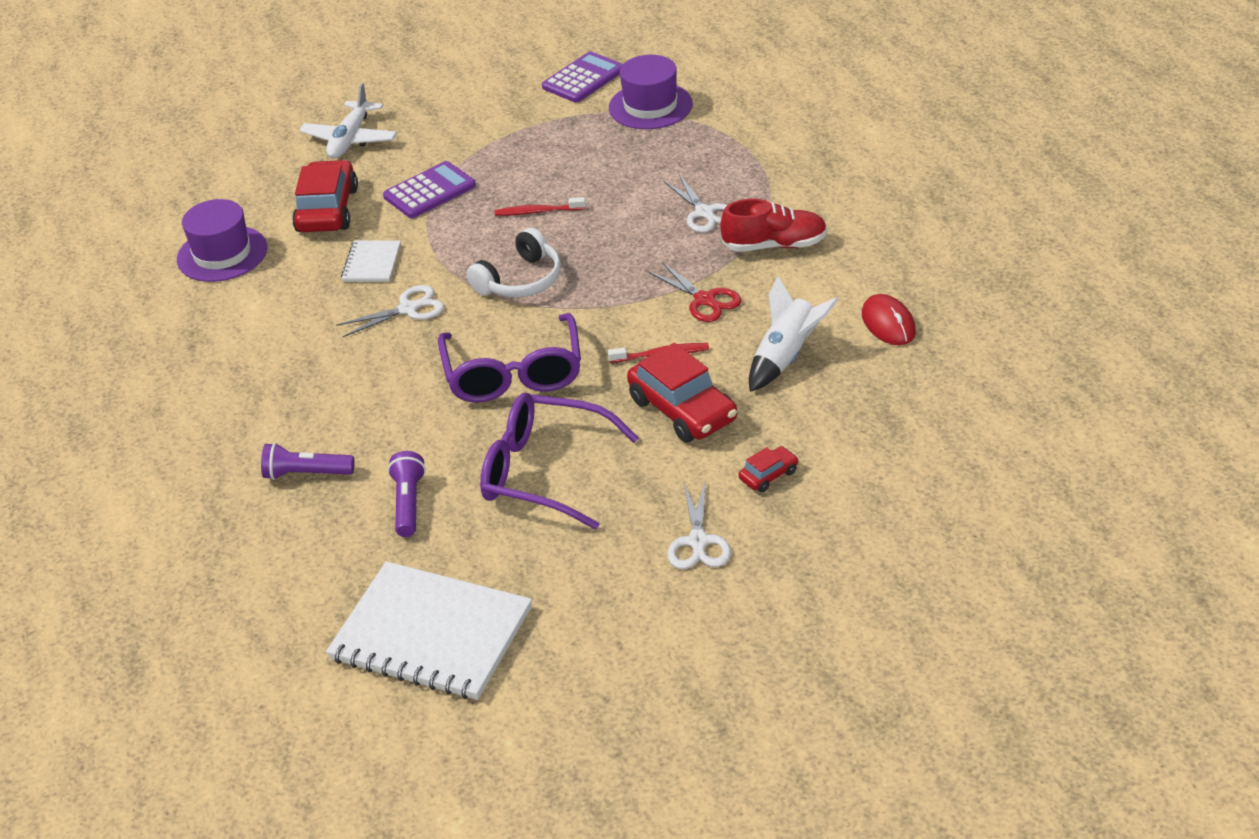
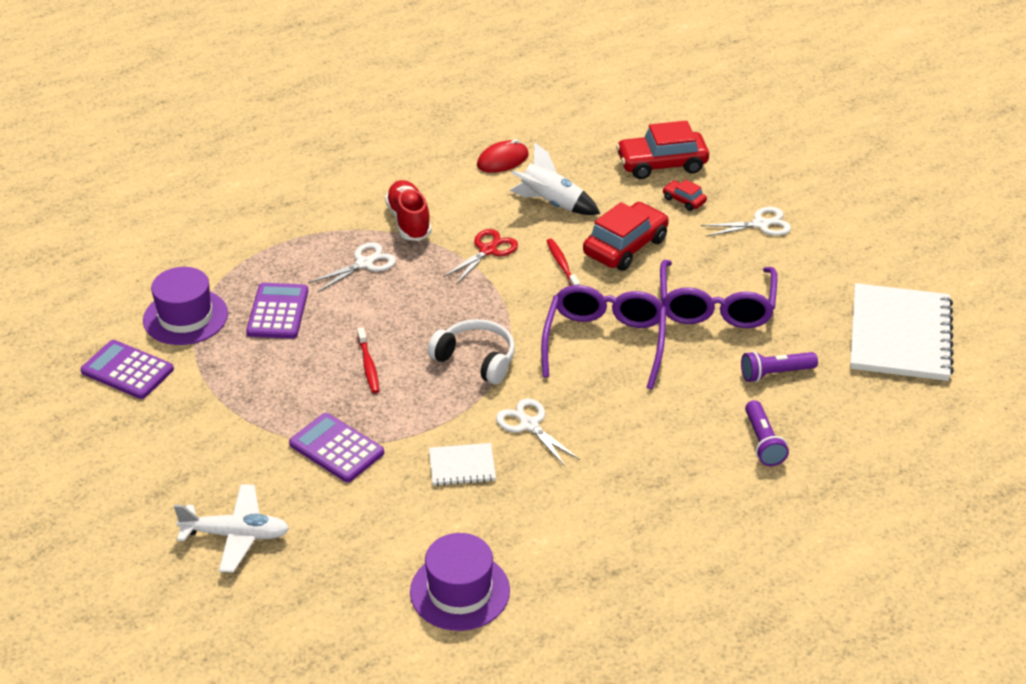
camera: 105 degrees left, 0 degrees up
red car [292,160,358,232] -> red car moved to [616,121,709,179]
purple glasses [438,313,581,403] -> purple glasses turned 60 degrees counterclockwise [541,285,666,389]
none -> purple calculator [246,283,308,339]

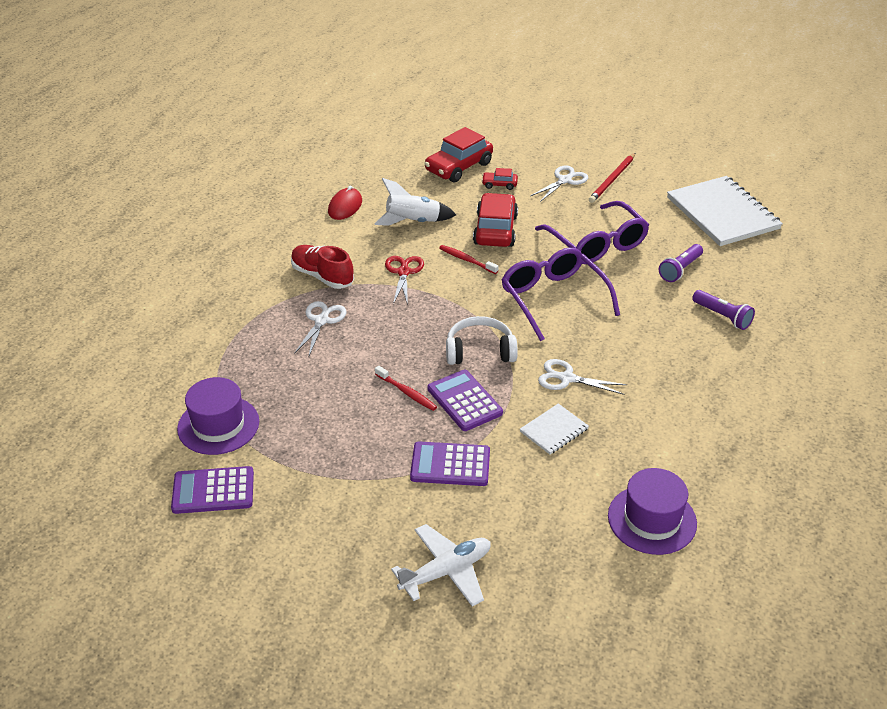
camera: 35 degrees left, 0 degrees up
purple calculator [246,283,308,339] -> purple calculator moved to [428,370,503,431]
none -> red pencil [589,153,635,203]

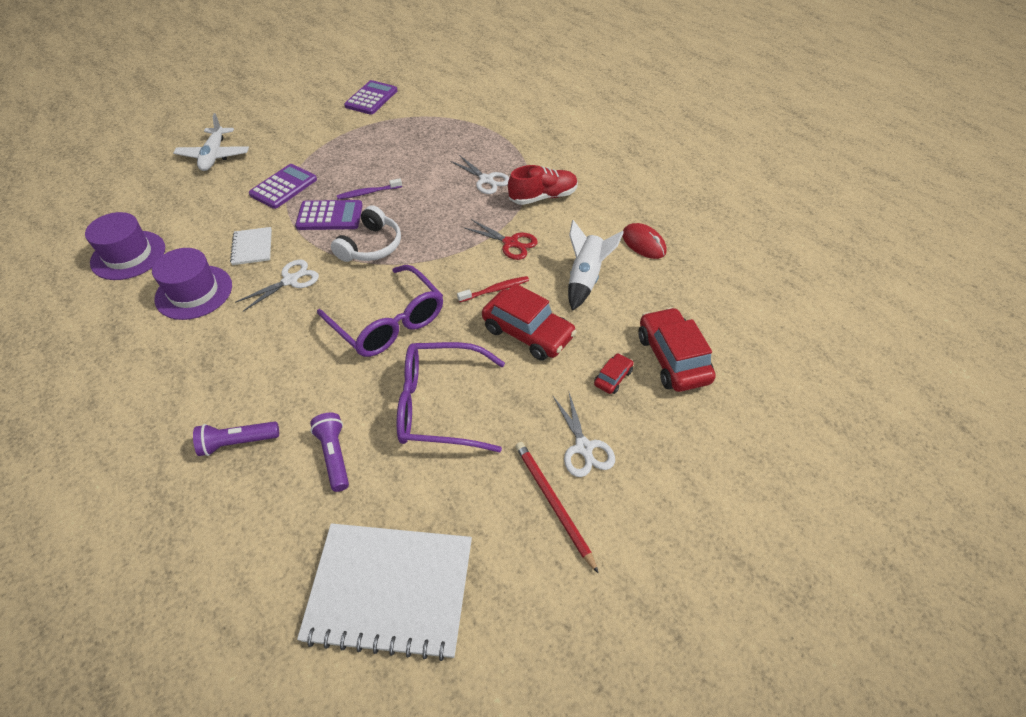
camera: 120 degrees right, 10 degrees up
purple hat [177,377,259,455] -> purple hat moved to [152,248,232,320]
red toothbrush [375,366,437,411] -> purple toothbrush [337,178,402,199]
purple glasses [502,247,620,341] -> purple glasses turned 45 degrees clockwise [317,265,443,357]

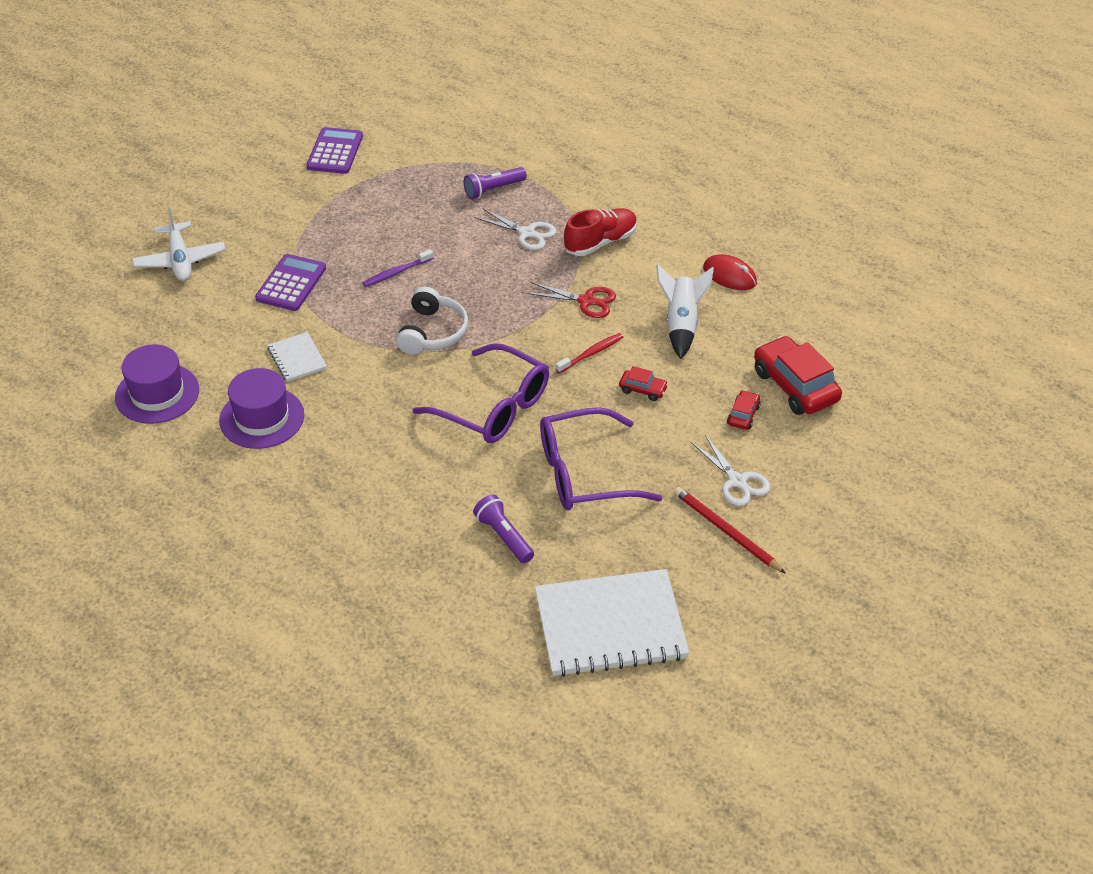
camera: 15 degrees left, 5 degrees down
purple flashlight [193,421,279,456] -> purple flashlight moved to [464,167,527,199]
white scissors [235,260,319,311] -> none
purple calculator [295,200,363,230] -> none
red car [482,283,577,361] -> red car [619,366,668,401], size x0.48

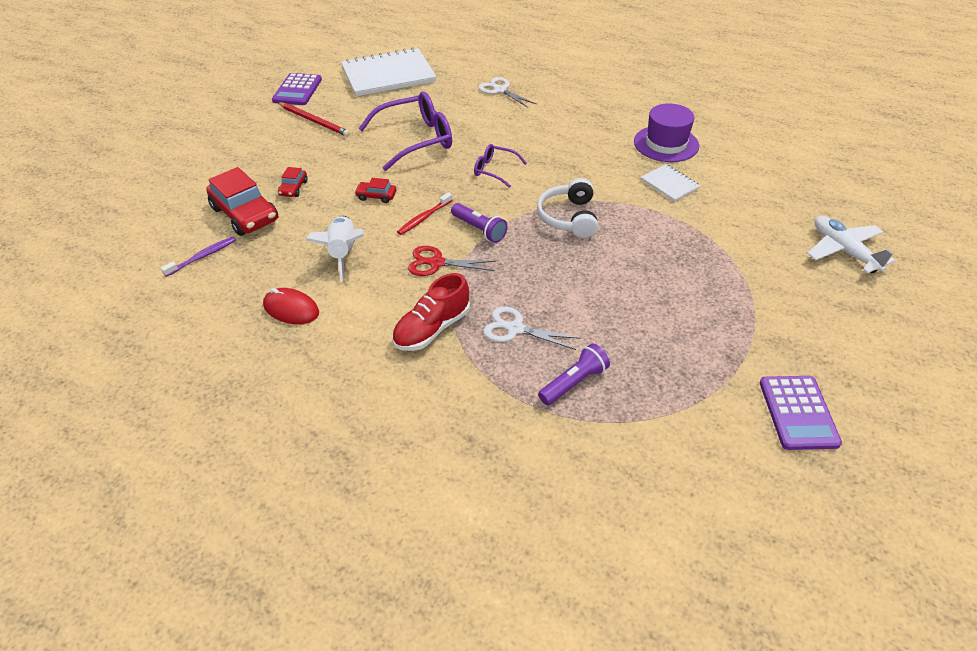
camera: 170 degrees right, 0 degrees up
purple hat [115,344,199,424] -> none
purple calculator [255,254,326,311] -> purple calculator moved to [272,73,322,105]
purple toothbrush [363,250,434,287] -> purple toothbrush moved to [161,237,236,277]
purple glasses [413,343,549,443] -> purple glasses [474,144,527,188], size x0.52
purple flashlight [473,494,534,563] -> purple flashlight moved to [451,203,507,243]
white scissors [691,435,771,506] -> white scissors moved to [479,77,536,108]

